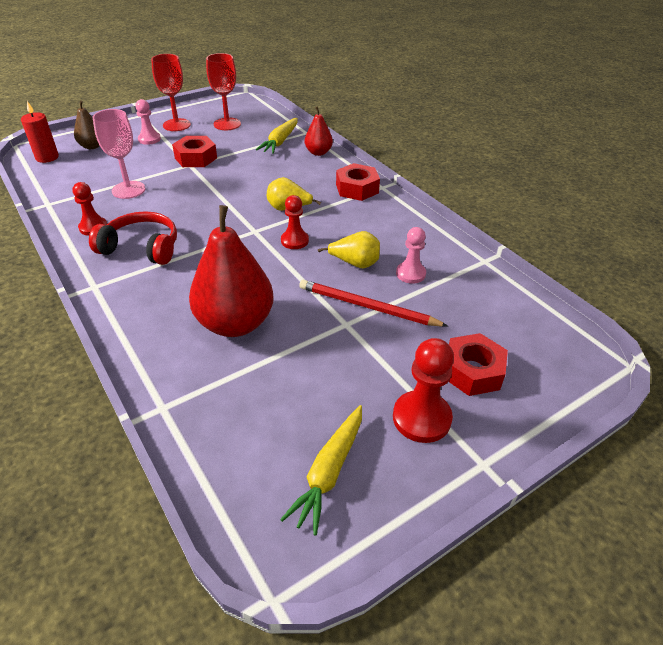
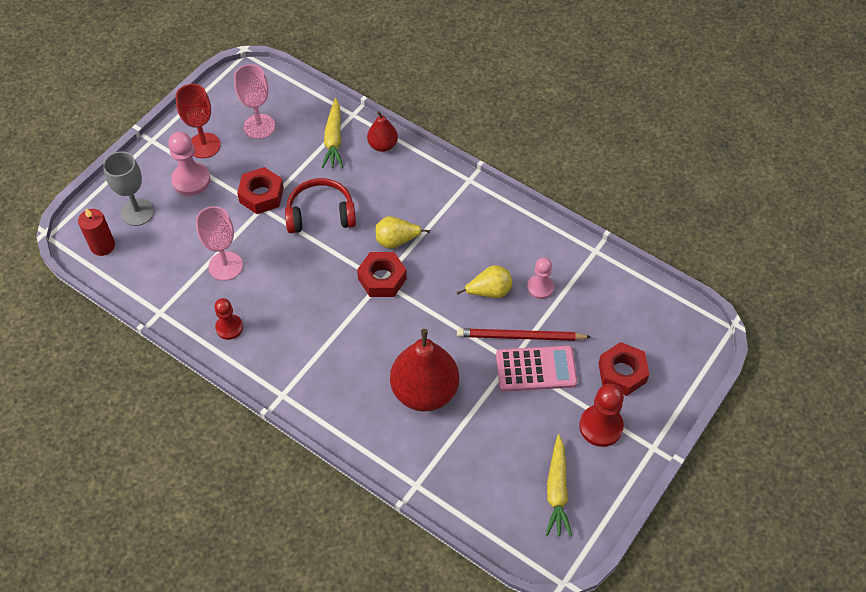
camera: 20 degrees left, 15 degrees up
brown pear [74,100,100,149] -> grey goblet [103,151,154,226]
red headphones [89,211,177,265] -> red headphones moved to [285,178,356,233]
pink pawn [135,99,161,145] -> pink pawn [168,132,210,196], size x1.52
red goblet [206,53,241,130] -> pink goblet [234,64,275,139]
red pawn [281,195,309,249] -> none
red nut [336,163,380,201] -> red nut moved to [357,252,407,297]
none -> pink calculator [496,346,577,392]

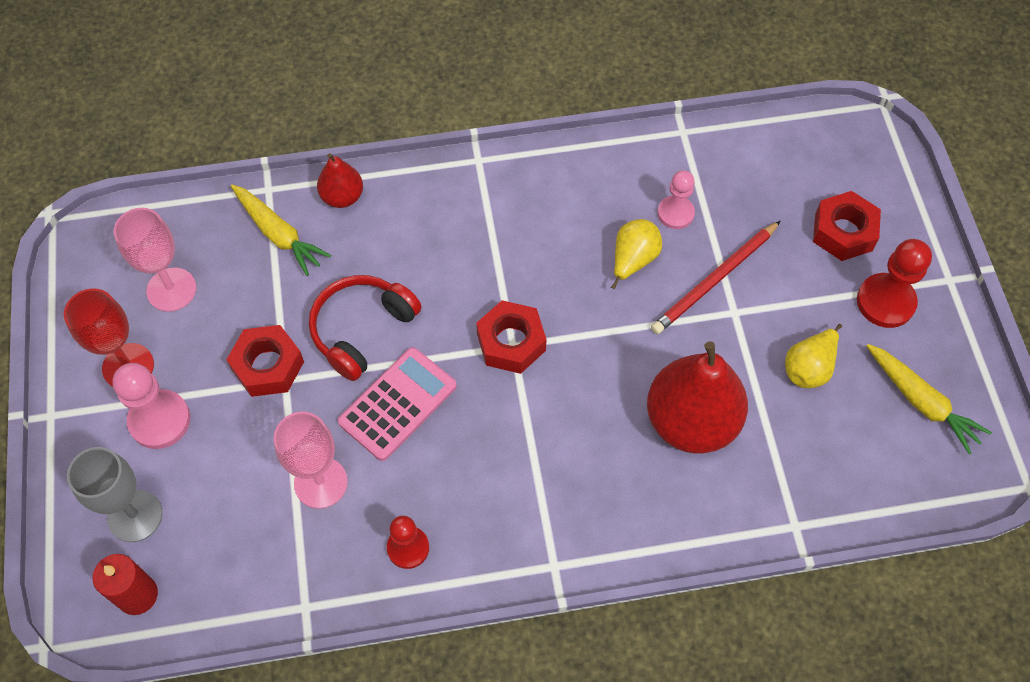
camera: 45 degrees left, 5 degrees up
yellow pear [375,216,430,249] -> yellow pear moved to [785,324,842,388]
pink calculator [496,346,577,392] -> pink calculator moved to [338,347,457,461]

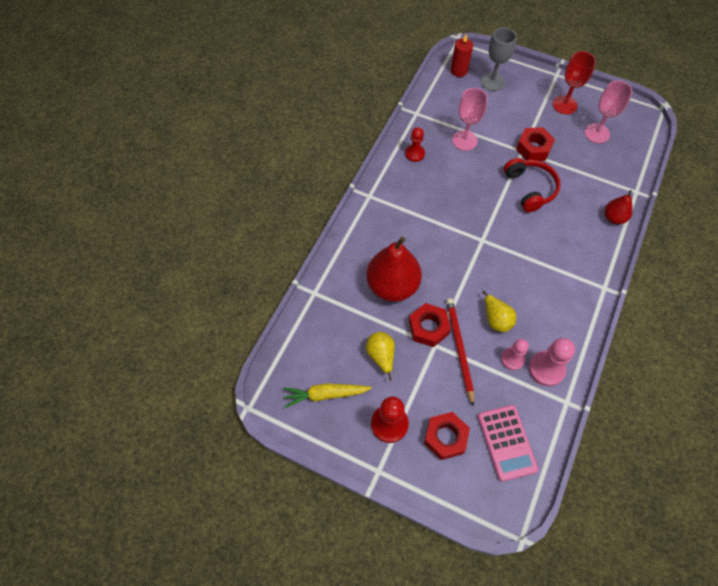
camera: 125 degrees right, 0 degrees up
pink pawn [113,363,190,449] -> pink pawn moved to [529,338,575,386]
yellow carrot [231,184,331,276] -> none
pink calculator [338,347,457,461] -> pink calculator moved to [478,405,539,482]
red nut [476,300,547,374] -> red nut moved to [409,303,451,347]

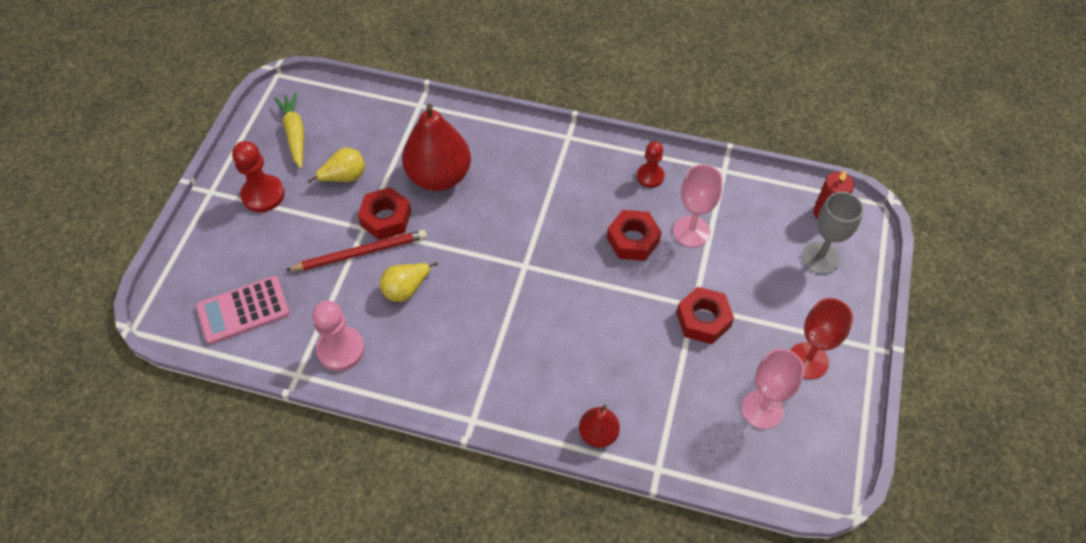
camera: 80 degrees right, 5 degrees down
red nut [424,412,470,460] -> red nut moved to [607,210,662,261]
pink pawn [501,339,529,370] -> none
red headphones [504,158,560,212] -> none

